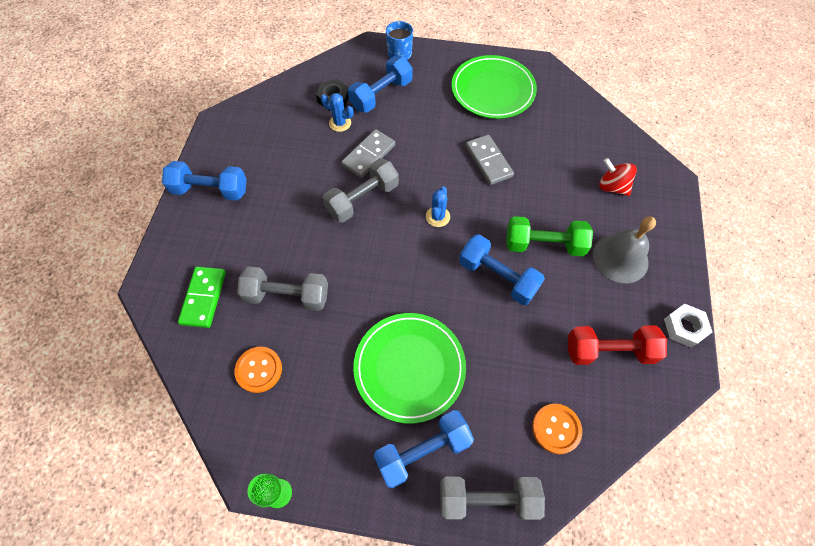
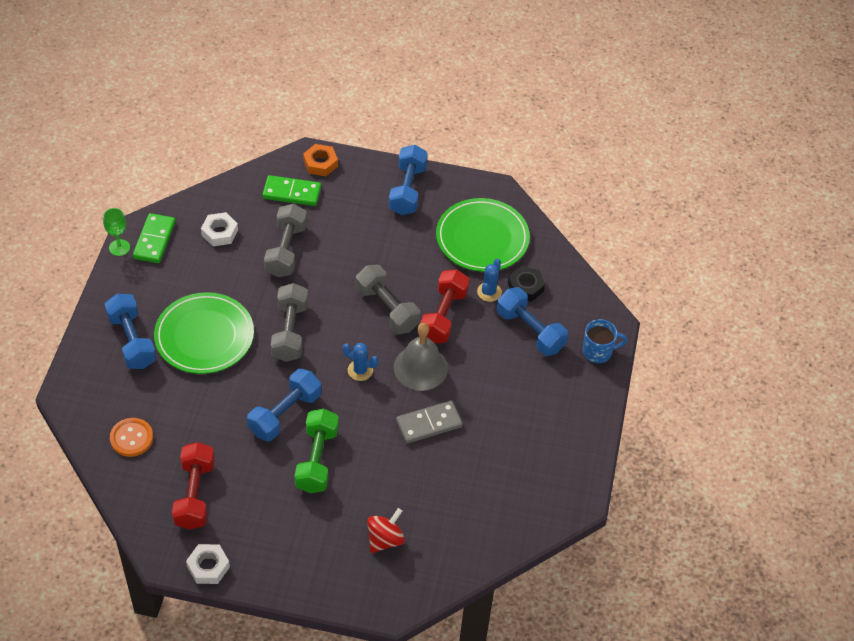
camera: 90 degrees right, 10 degrees down
orange button [234,347,282,393] -> white nut [201,212,238,246]
grey domino [341,129,395,178] -> red dumbbell [420,269,470,343]
grey dumbbell [440,477,545,520] -> grey dumbbell moved to [271,283,308,362]
green plate [452,55,537,119] -> green plate moved to [436,198,530,272]
grey bell [593,216,656,283] -> grey bell moved to [394,323,448,391]
none -> green domino [132,213,176,263]
none -> orange nut [303,144,338,176]

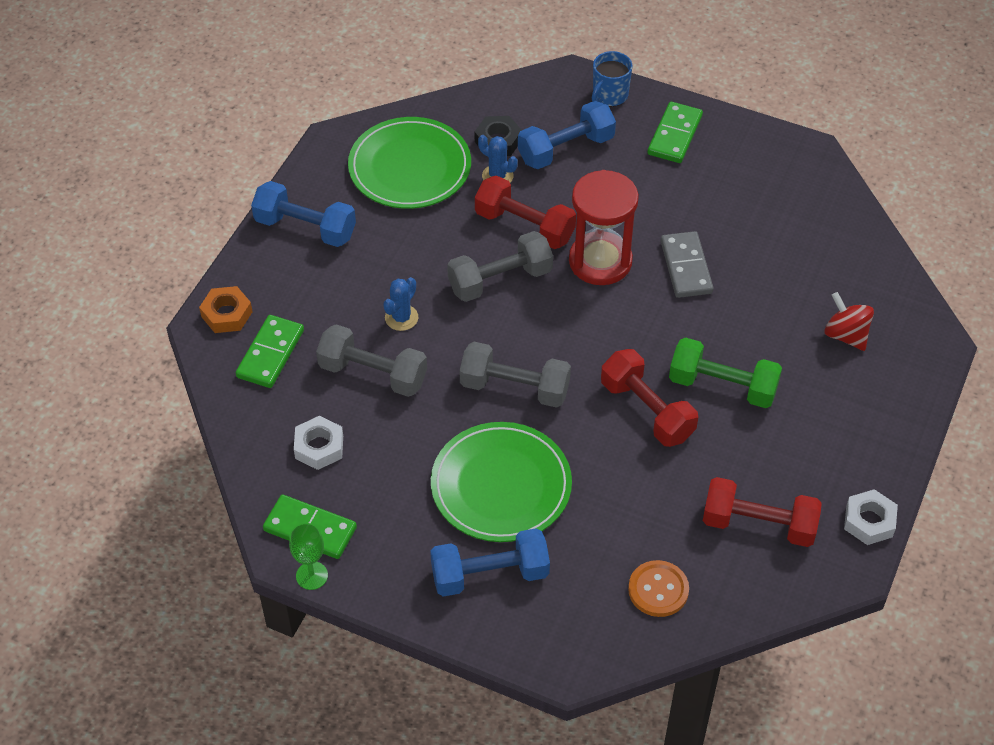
camera: 75 degrees left, 0 degrees up
blue dumbbell [247,369,321,441] -> red dumbbell [601,349,698,447]
blue cactus [342,343,379,381] -> blue cactus moved to [383,277,419,331]
grey bell [394,323,448,391] -> red hourglass [569,170,639,285]
blue mug [583,319,627,363] -> blue mug turned 150 degrees counterclockwise [592,51,632,107]
none -> green domino [648,102,703,163]

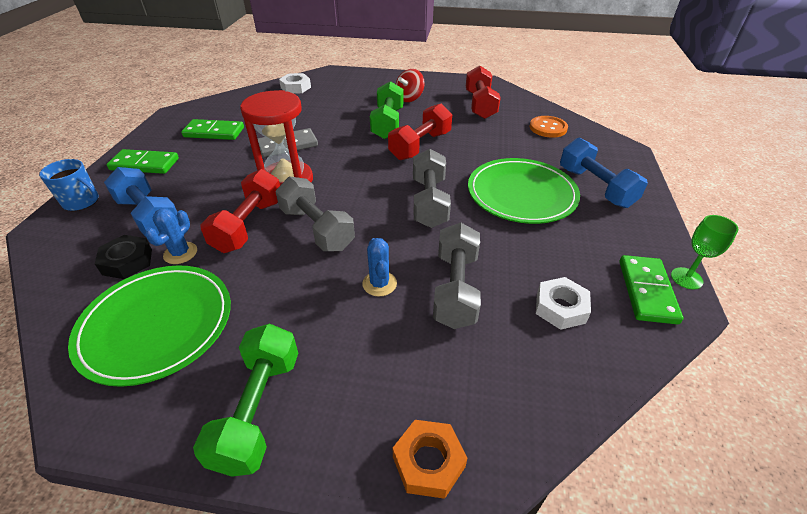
camera: 105 degrees left, 10 degrees down
green domino [236,315,304,388] -> green domino moved to [181,119,244,140]
blue dumbbell [251,181,356,247] -> green dumbbell [193,323,298,477]
blue cactus [383,277,419,331] -> blue cactus turned 60 degrees clockwise [362,238,397,297]
red spinning top [824,292,874,351] -> red spinning top moved to [396,69,425,102]
white nut [844,489,898,545] -> white nut moved to [279,73,311,94]

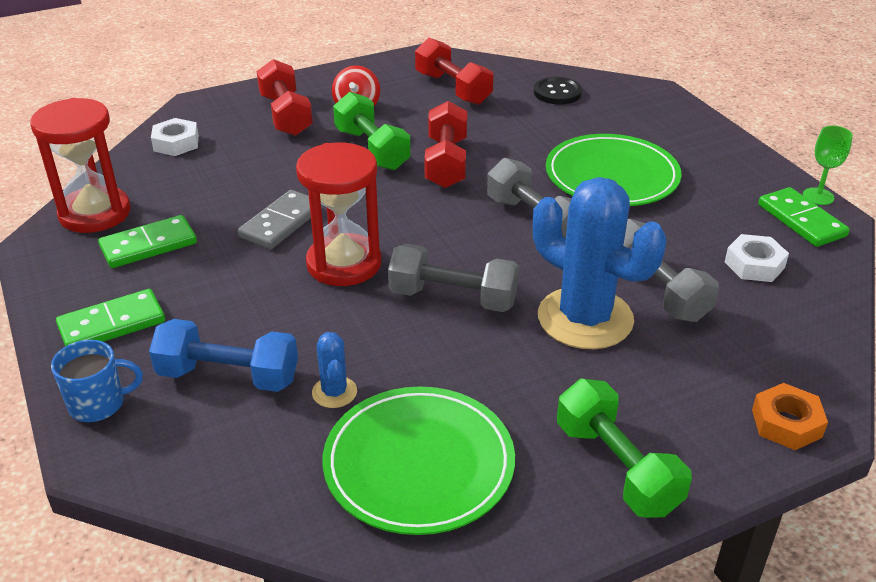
camera: 35 degrees left, 5 degrees down
black nut [95,235,152,279] -> none
red dumbbell [200,169,280,253] -> red dumbbell moved to [257,59,313,136]
blue cactus [362,238,397,297] -> blue cactus [533,177,667,349], size x2.31
orange button [530,116,568,138] -> black button [534,77,582,104]
blue dumbbell [560,138,648,208] -> none
none -> red hourglass [30,98,131,233]

